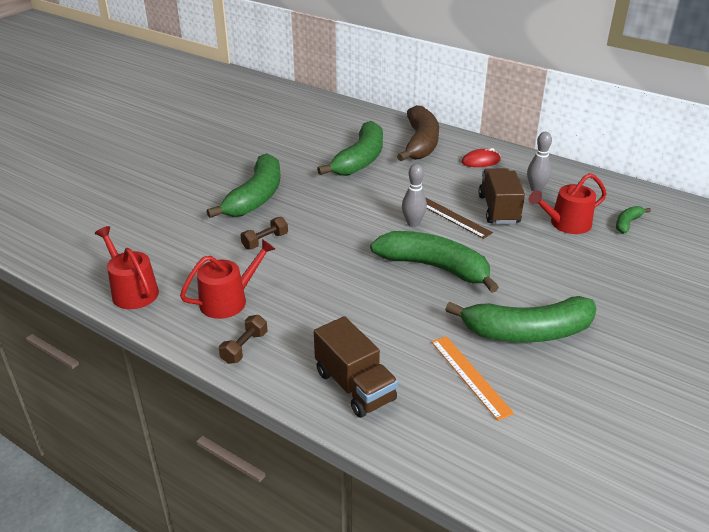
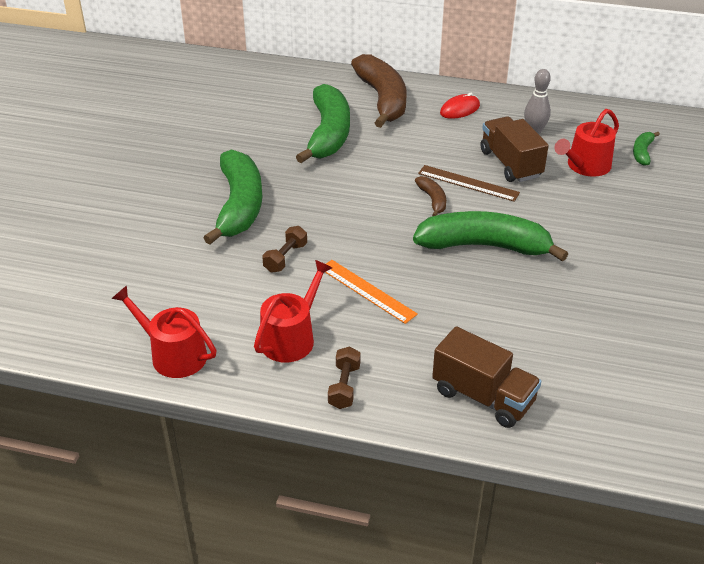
camera: 20 degrees left, 5 degrees up
grey bowling pin [402,164,427,227] -> brown banana [415,176,446,216]
orange ruler [431,336,514,421] -> orange ruler moved to [325,260,418,324]
green banana [445,296,597,342] -> none

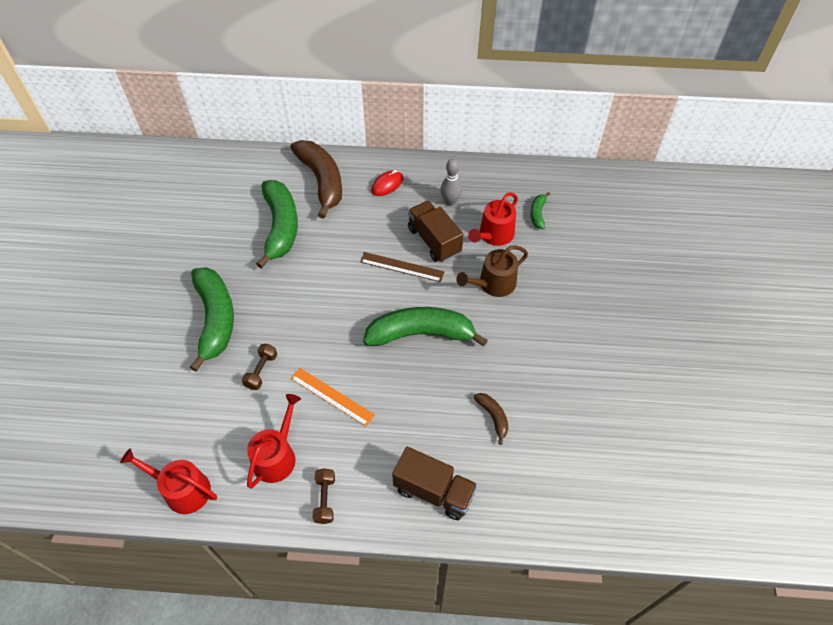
camera: 10 degrees left, 15 degrees up
brown banana [415,176,446,216] -> brown banana moved to [474,393,509,445]
none -> brown watering can [456,245,528,297]

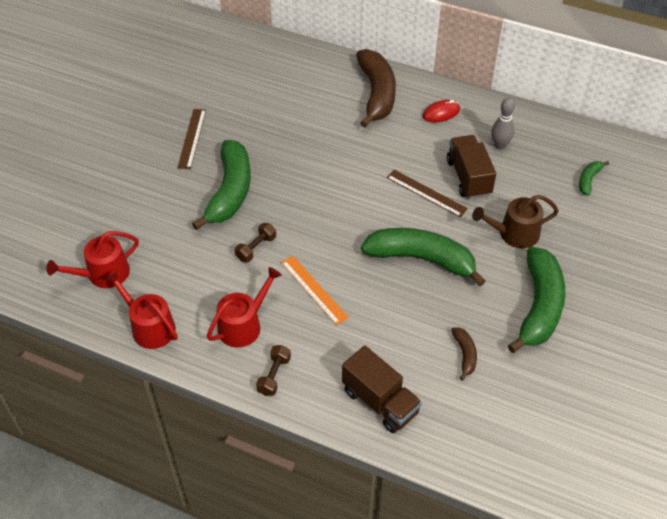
camera: 20 degrees right, 5 degrees down
green banana [256,180,298,269] -> green banana moved to [508,246,565,353]
red watering can [468,192,518,246] -> red watering can moved to [46,231,139,288]
none -> brown ruler [177,109,206,169]

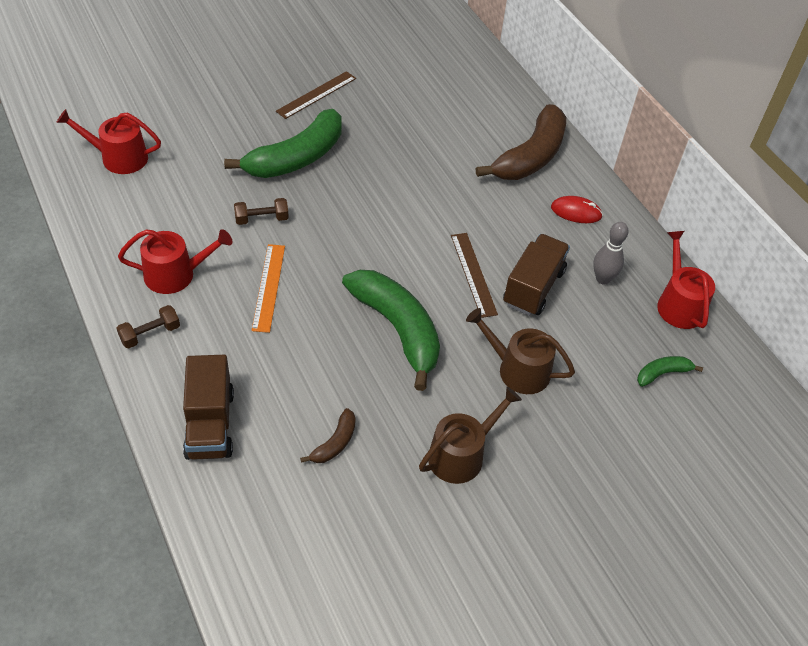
camera: 35 degrees right, 0 degrees up
red watering can [105,271,178,349] -> red watering can moved to [657,231,715,329]
green banana [508,246,565,353] -> brown watering can [419,387,522,484]

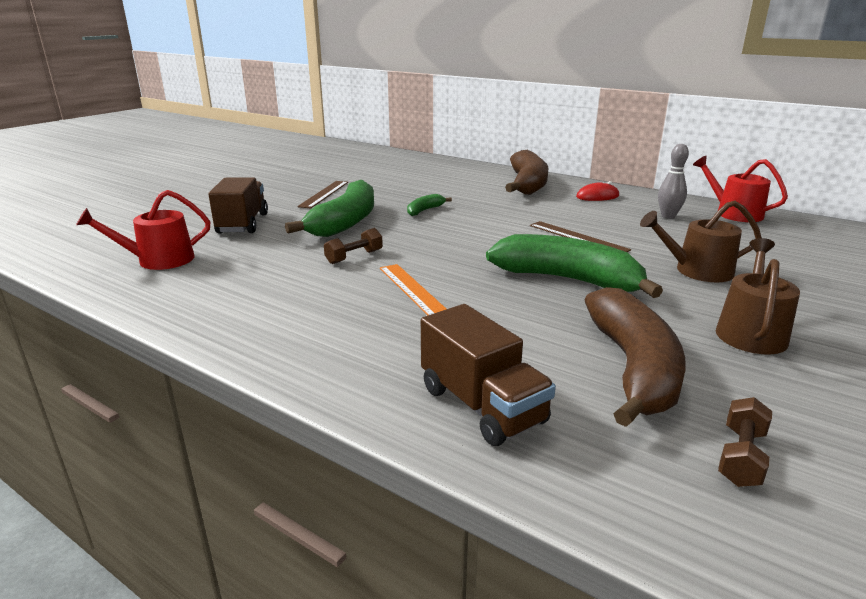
camera: 25 degrees left, 25 degrees down
brown dumbbell [117,305,180,349] -> brown dumbbell moved to [718,397,772,487]
red watering can [118,229,232,294] -> none
brown banana [300,408,356,463] -> brown banana [585,287,685,427], size x2.23
brown truck [503,234,570,316] -> brown truck moved to [208,177,268,234]
green banana [637,356,703,387] -> green banana moved to [407,194,452,216]

